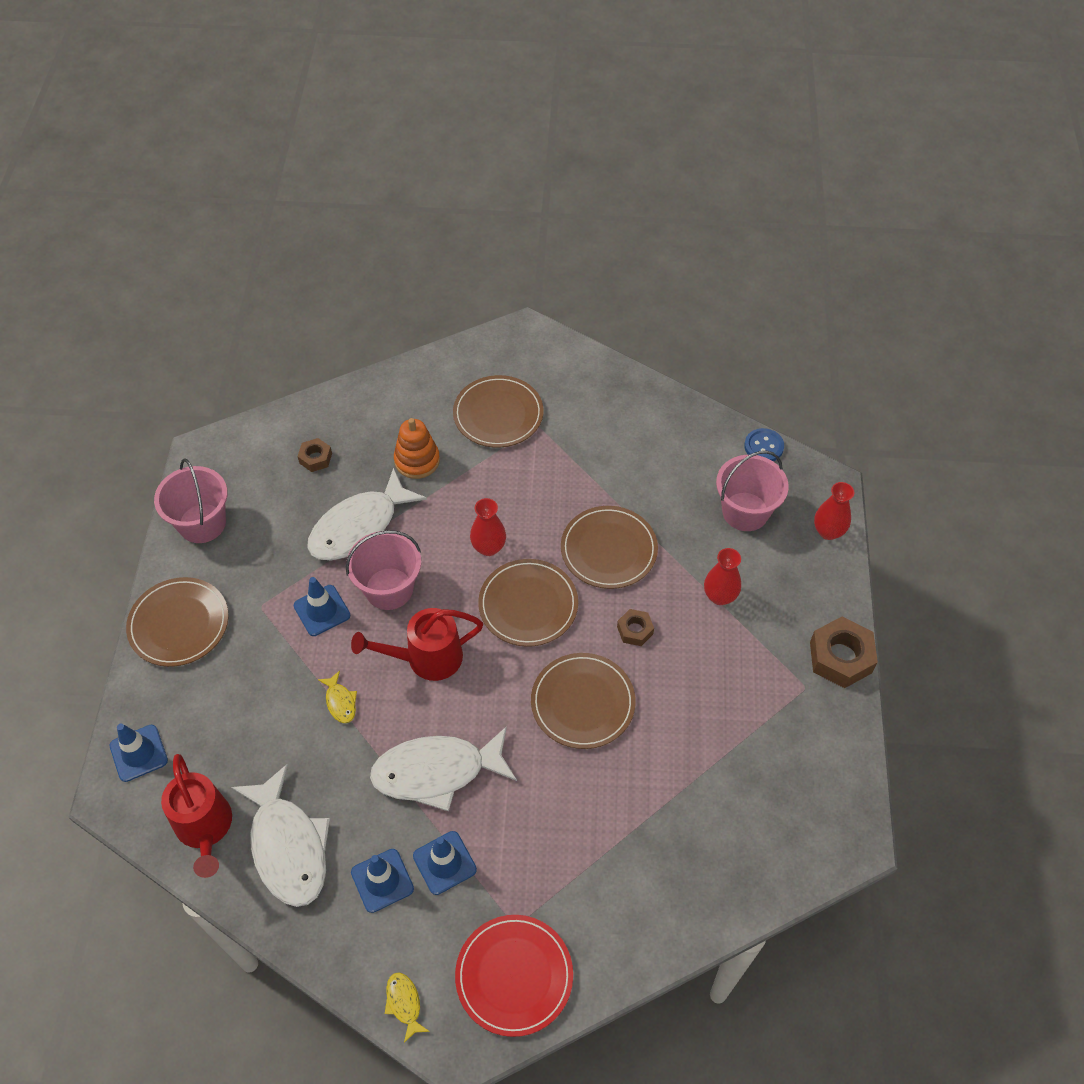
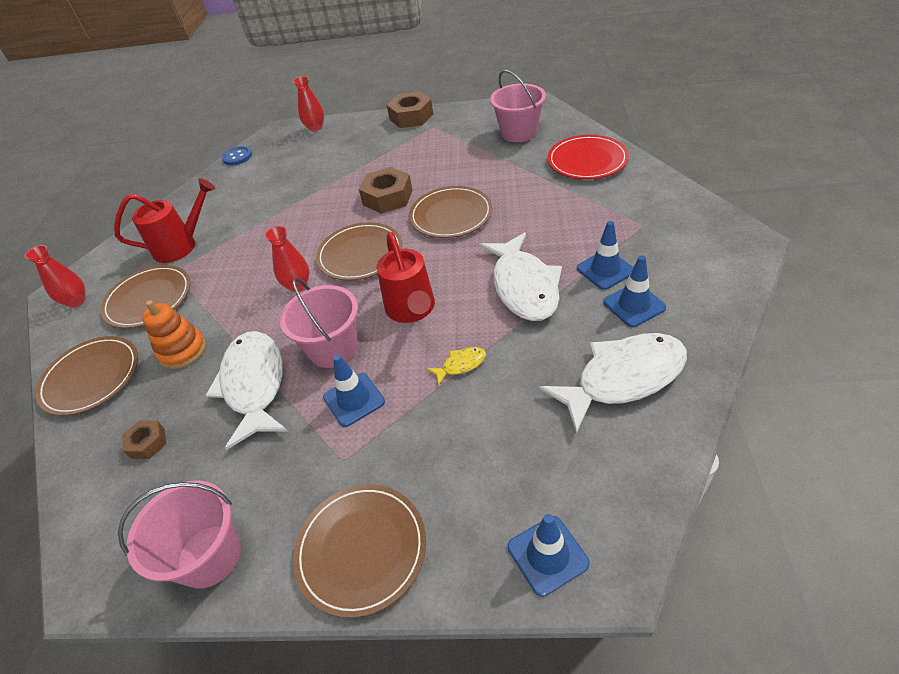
camera: 85 degrees left, 10 degrees down
red watering can [161,754,232,878] -> red watering can moved to [114,178,216,263]
white fish [307,468,427,560] -> white fish turned 150 degrees counterclockwise [205,331,288,450]
yellow fish [385,972,430,1043] -> none
red plate [455,915,573,1037] -> red plate moved to [548,135,629,179]
brown plate [561,506,658,589] -> brown plate moved to [35,336,138,416]
brown nut [617,609,654,646] -> brown nut [359,167,413,214], size x1.81
red vase [704,548,741,605] -> red vase moved to [25,245,86,308]
pink bucket [716,450,789,531] -> pink bucket moved to [490,70,546,142]

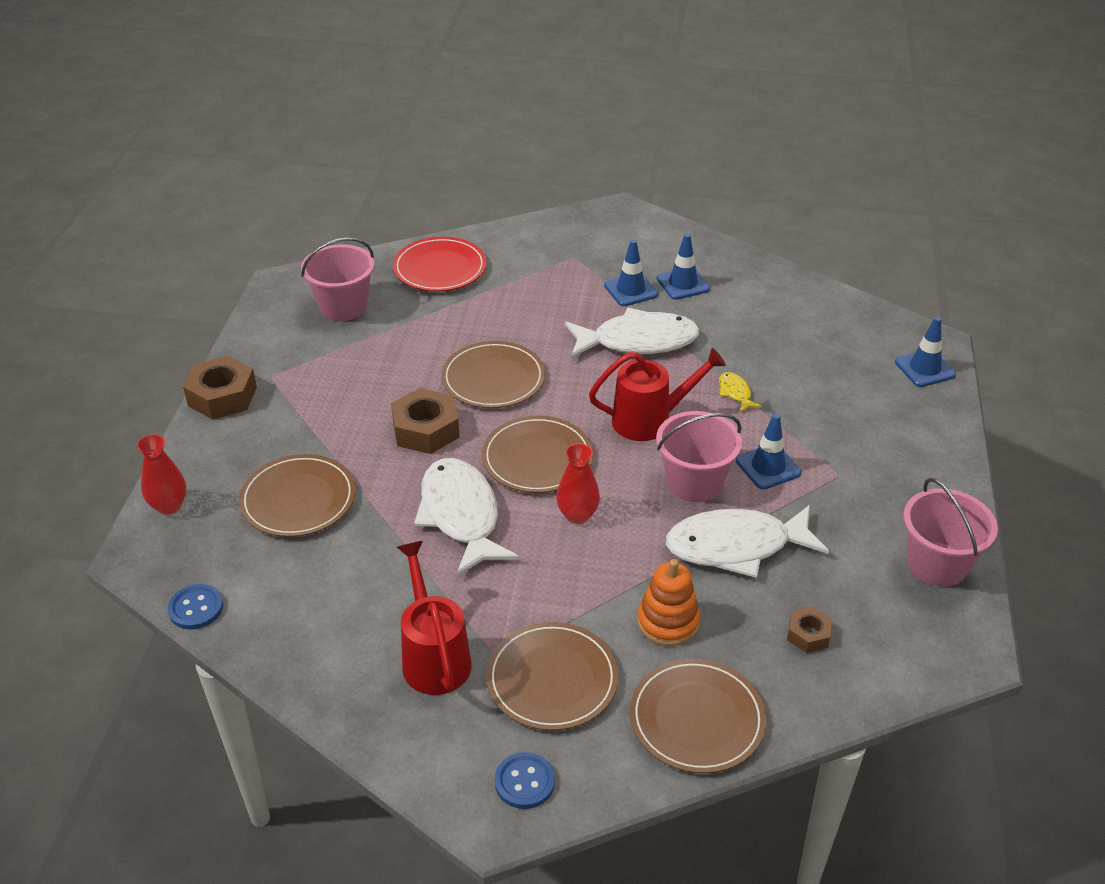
camera: 90 degrees left, 5 degrees down
red vase [25,245,86,308] -> blue button [495,752,555,809]
brown plate [293,485,426,618] -> brown plate moved to [239,454,356,537]
white fish [539,333,687,433] -> white fish moved to [414,458,519,576]

